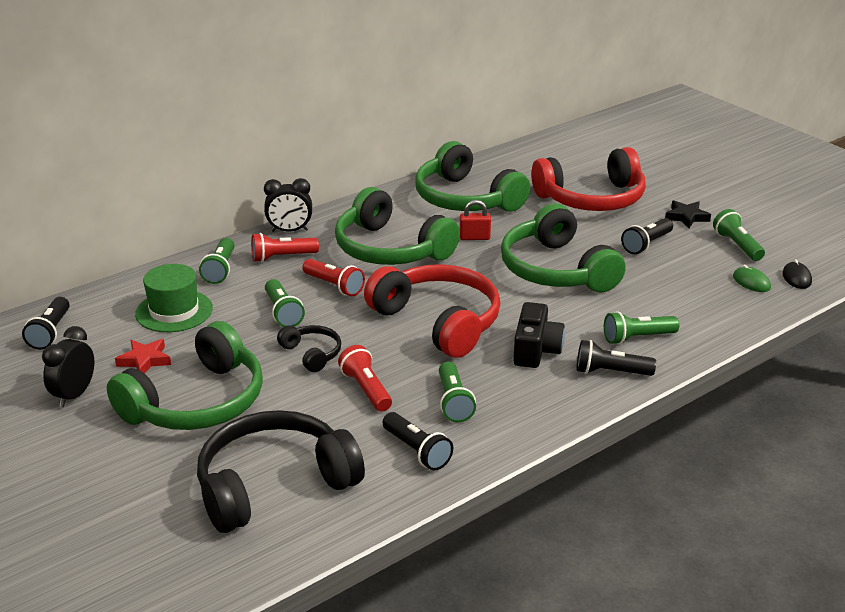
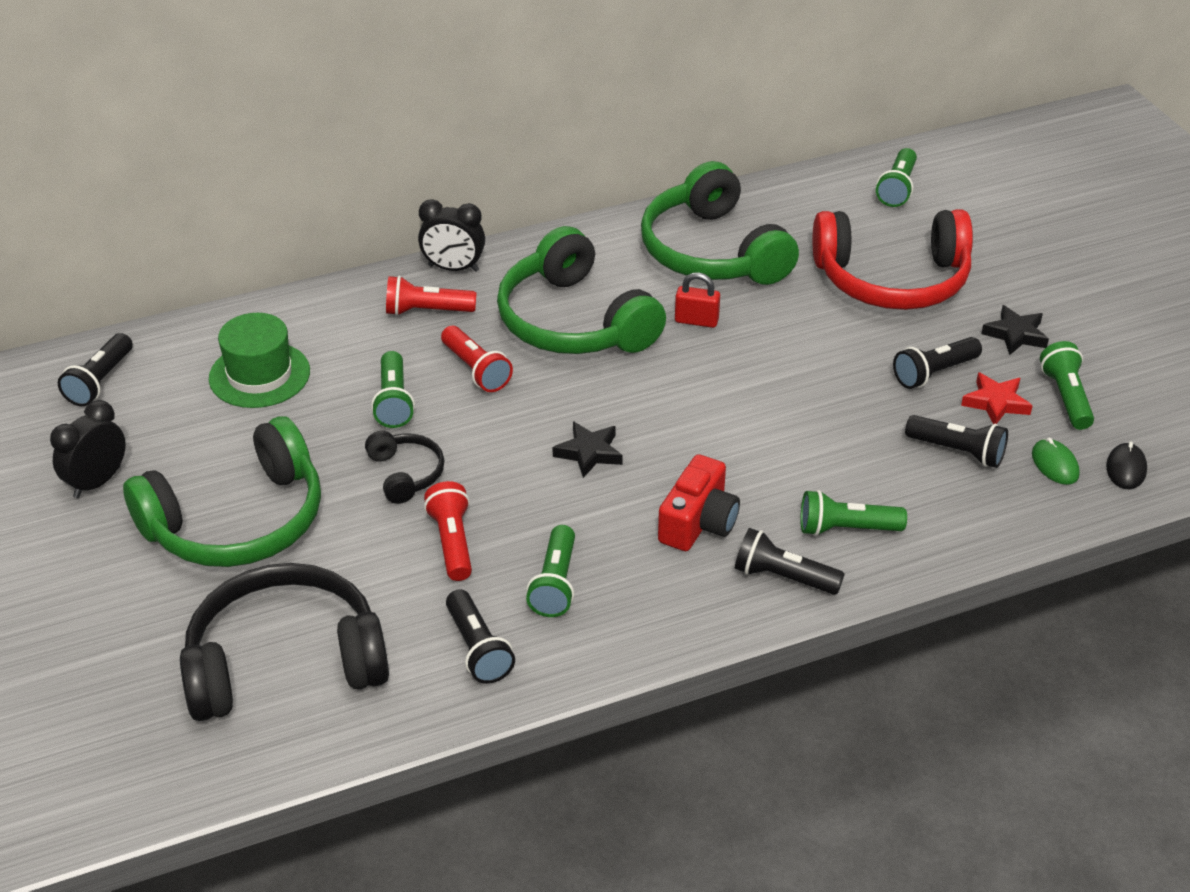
camera: 15 degrees right, 10 degrees up
red star [115,339,171,373] -> red star moved to [961,372,1033,424]
green flashlight [199,238,234,284] -> green flashlight moved to [876,148,917,207]
red headphones [364,264,501,358] -> black star [553,421,623,478]
green headphones [501,204,626,293] -> none
black camera [513,302,565,368] -> red camera [658,454,740,551]
none -> black flashlight [905,415,1008,468]

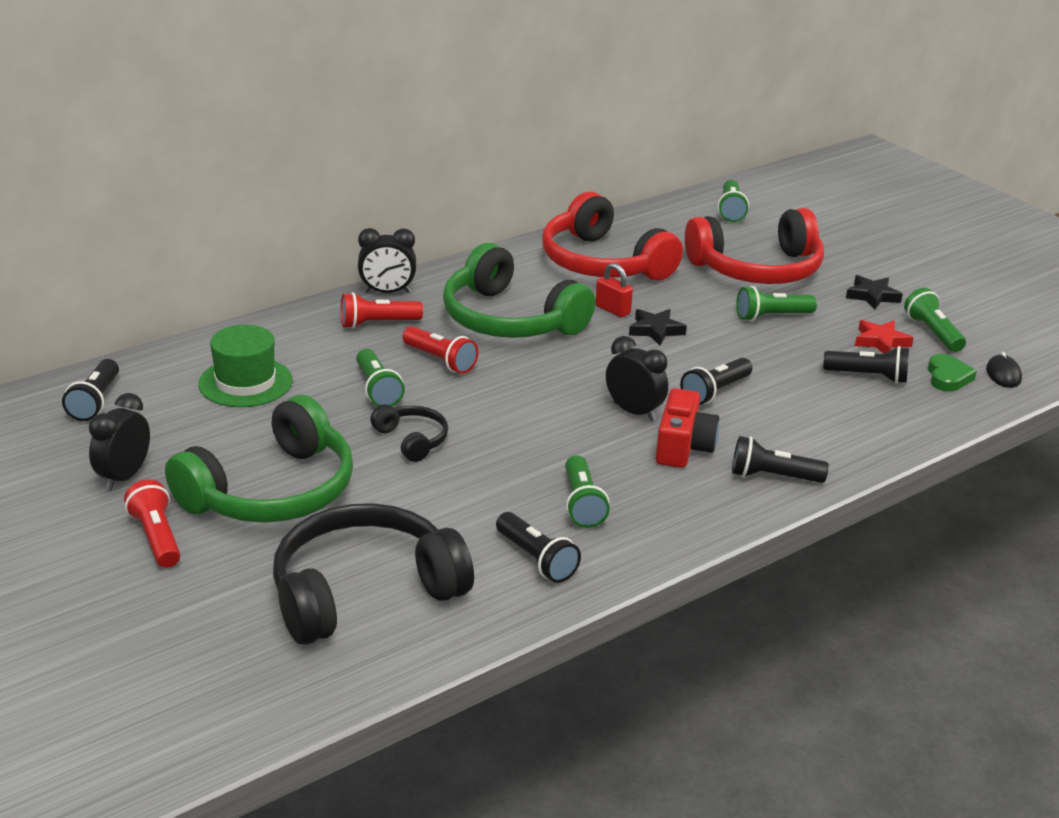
camera: 15 degrees left, 10 degrees down
red flashlight [424,481,472,581] -> red flashlight moved to [124,480,180,568]
black star [553,421,623,478] -> black star moved to [629,309,687,346]
green headphones [641,161,799,285] -> red headphones [542,192,683,280]
red padlock [675,273,720,328] -> red padlock turned 45 degrees clockwise [596,263,633,318]
green flashlight [800,490,907,536] -> green flashlight moved to [736,286,817,321]
black flashlight [893,337,982,389] -> black flashlight moved to [680,358,752,405]
green mouse [1032,438,1080,485] -> green heart [928,354,977,392]
none -> black clock [606,336,668,421]

